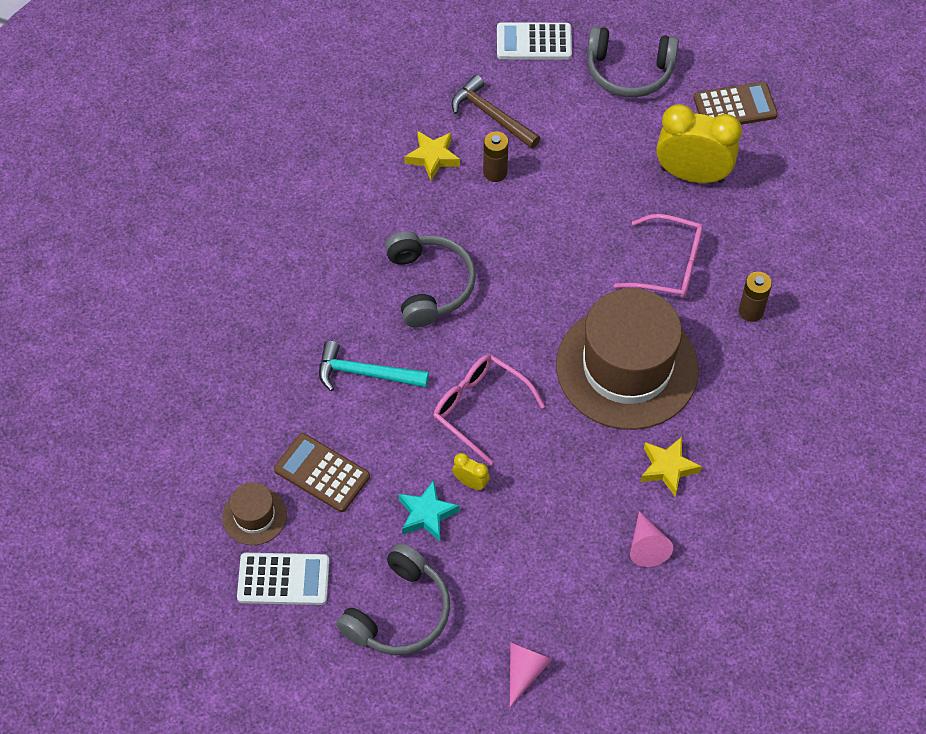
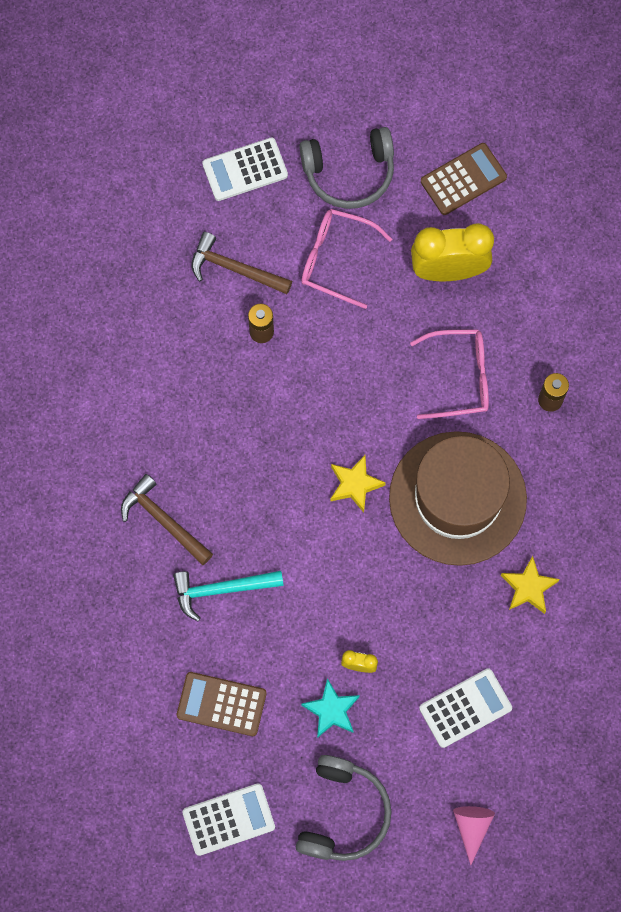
camera: 20 degrees left, 15 degrees up
brown hat [222,482,287,545] -> none
grey headphones [385,231,476,327] -> none
yellow star [404,131,460,181] -> yellow star moved to [330,455,386,513]
pink glasses [433,354,545,465] -> pink glasses moved to [301,209,392,309]
pink cone [630,511,673,567] -> none
none -> brown hammer [121,474,213,565]
none -> white calculator [419,669,512,748]

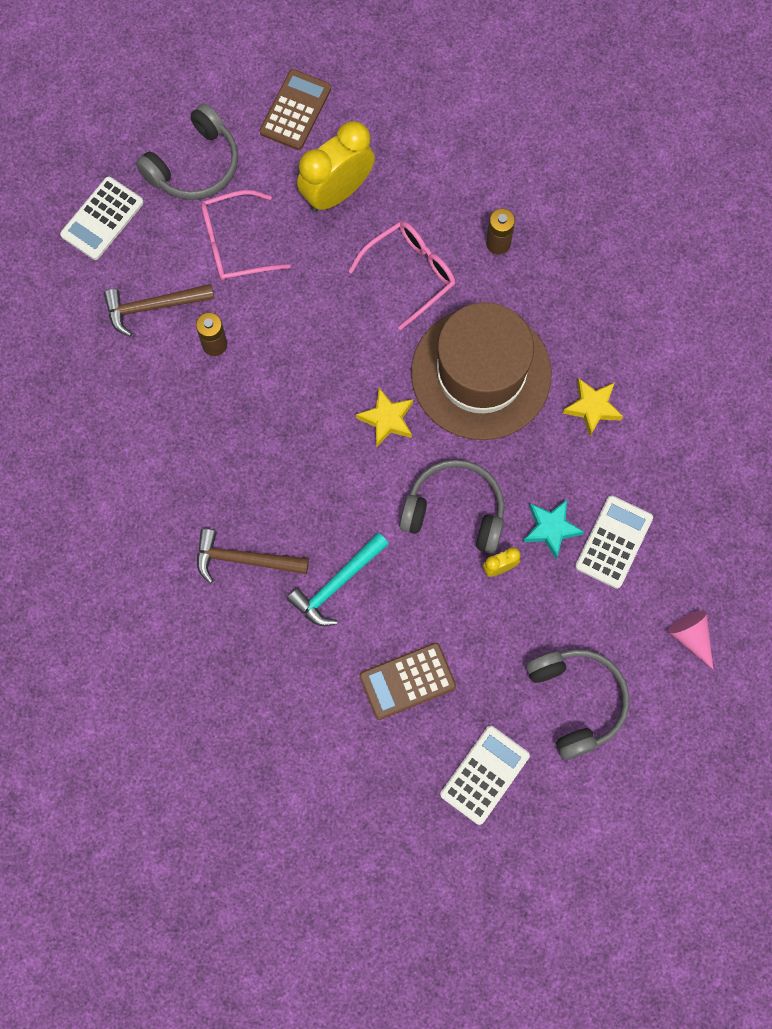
camera: 35 degrees left, 0 degrees up
turquoise star [301,678,360,738] -> turquoise star moved to [523,500,584,559]
none -> grey headphones [399,459,505,554]

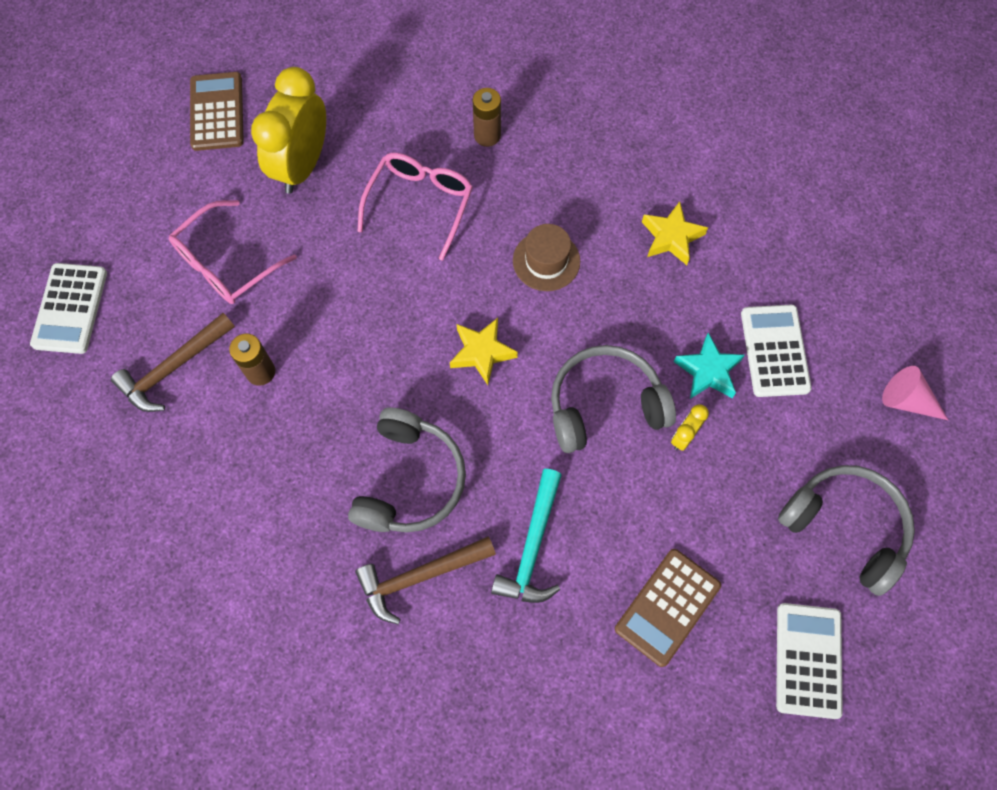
camera: 30 degrees left, 5 degrees down
grey headphones [136,103,238,200] -> grey headphones moved to [348,408,466,532]
brown hat [411,302,552,440] -> brown hat [513,224,580,291], size x0.43

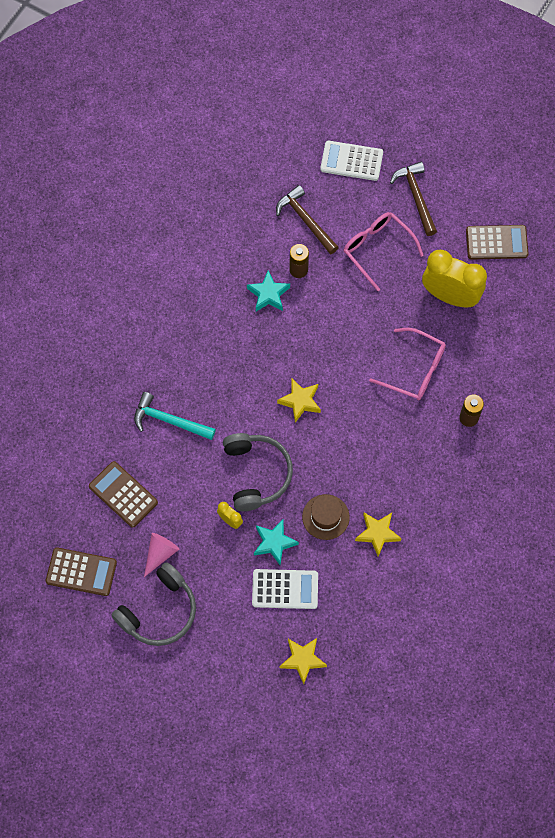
camera: 95 degrees right, 0 degrees up
grey headphones [348,408,466,532] -> none
brown hammer [355,536,496,624] -> brown hammer moved to [390,162,437,236]
brown hat [513,224,580,291] -> brown hat moved to [302,494,350,540]
white calculator [776,603,843,719] -> brown calculator [46,547,117,596]
pink cone [882,366,948,420] -> pink cone moved to [144,533,179,577]
none -> turquoise star [247,270,290,311]
none -> yellow star [280,638,327,684]

